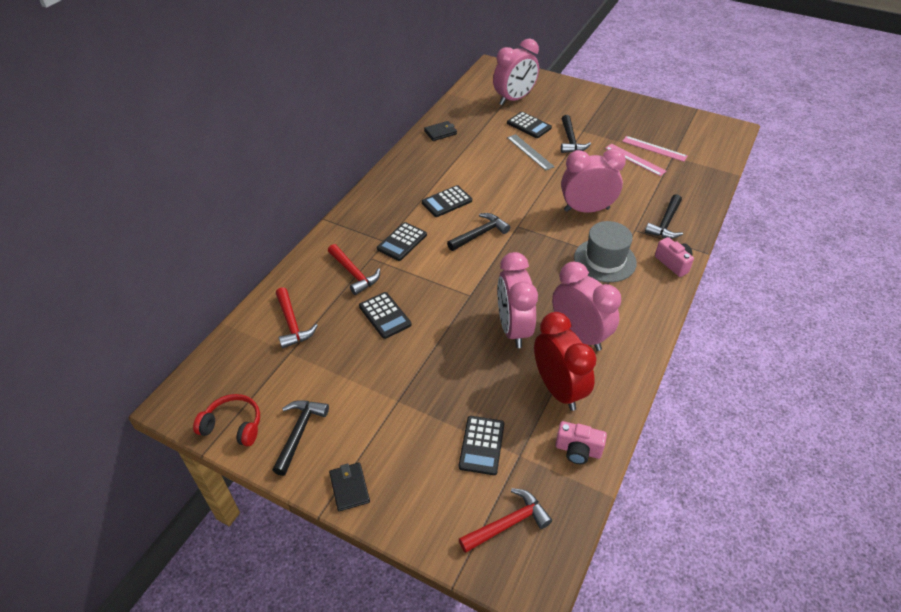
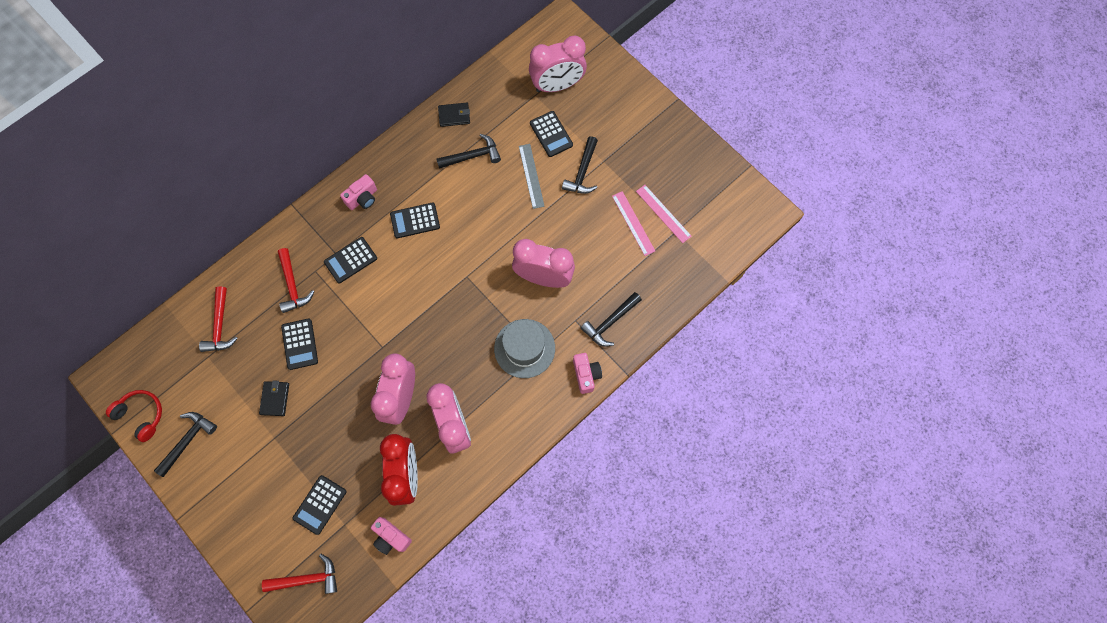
camera: 20 degrees right, 25 degrees up
black wallet [329,462,370,511] -> black wallet moved to [259,380,289,416]
black hammer [447,213,510,251] -> black hammer moved to [437,134,501,169]
none -> pink camera [340,174,377,210]

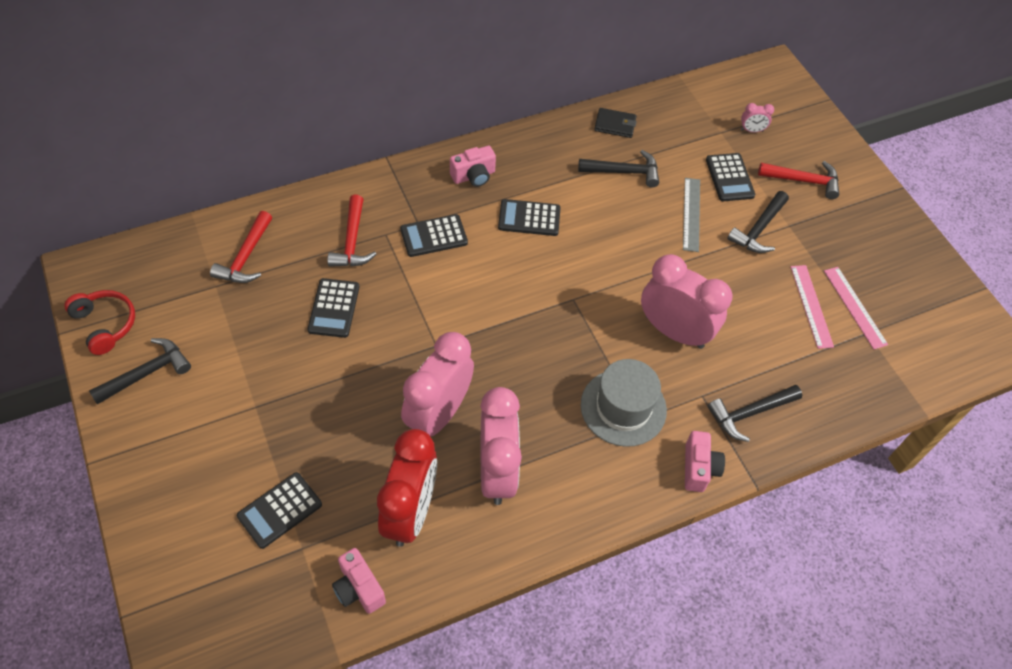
camera: 15 degrees right, 15 degrees down
black wallet [259,380,289,416] -> none
red hammer [262,554,337,594] -> red hammer moved to [758,161,839,199]
pink clock [529,36,587,92] -> pink clock [741,103,774,132], size x0.41

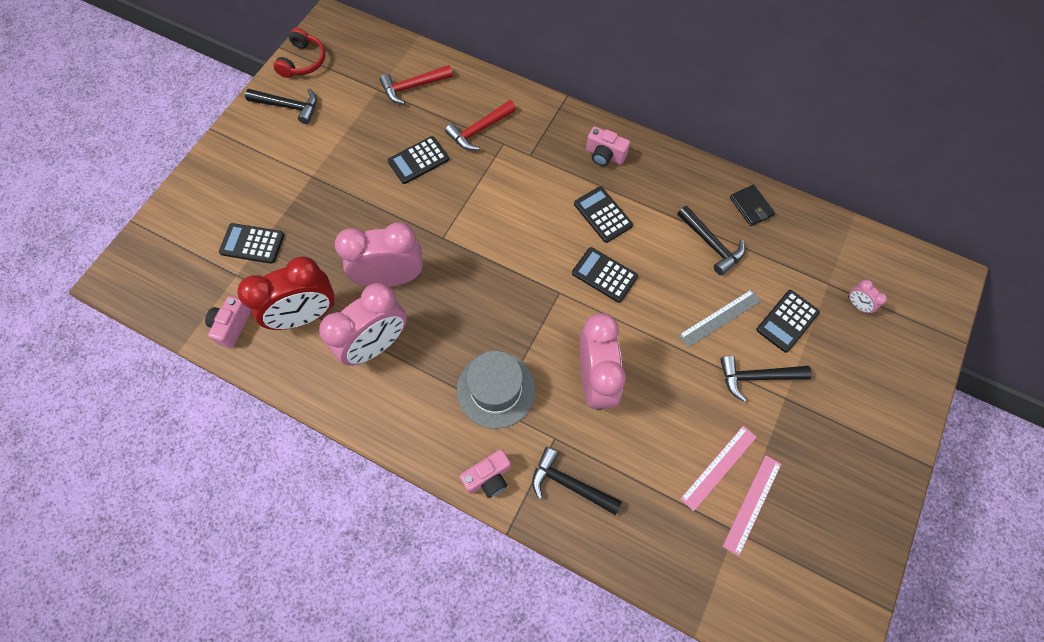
camera: 55 degrees right, 10 degrees up
black calculator [400,214,468,257] -> black calculator moved to [572,247,638,303]
red hammer [758,161,839,199] -> none

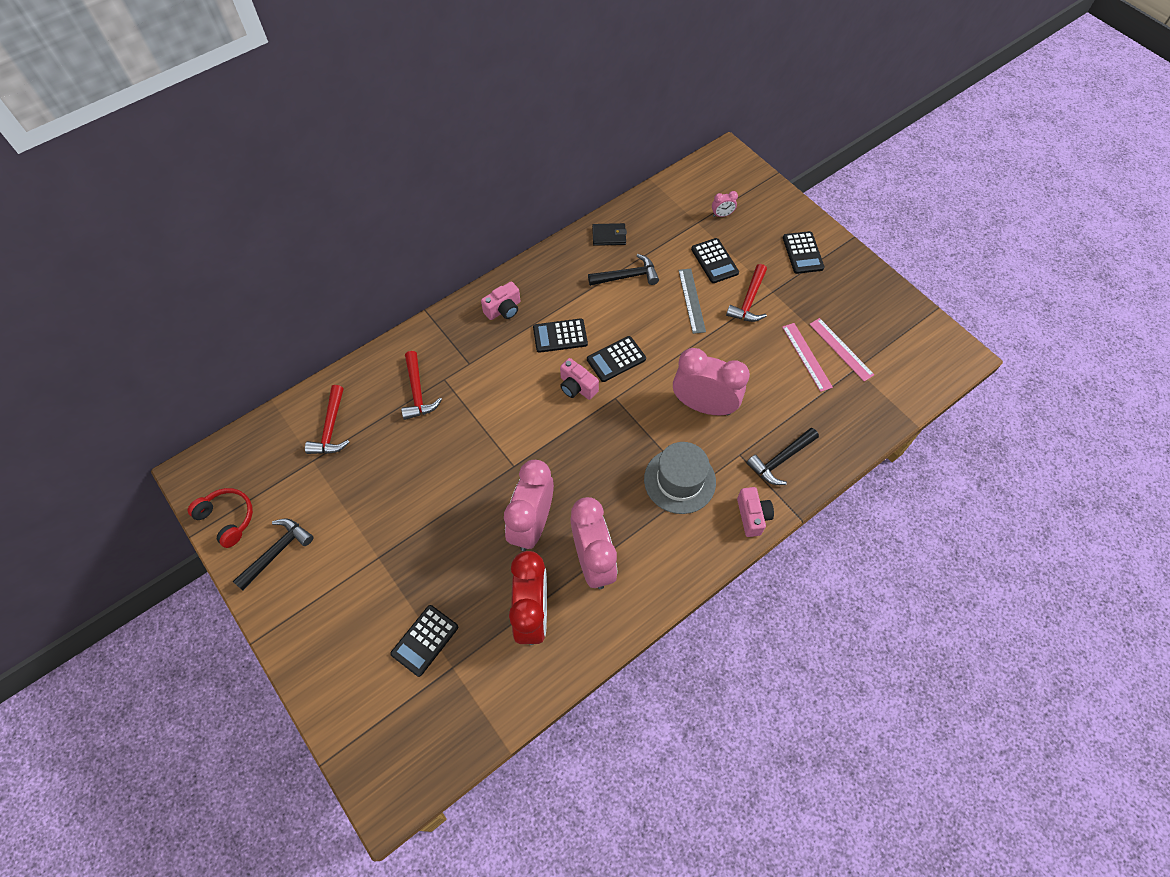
camera: 65 degrees left, 5 degrees down
pink camera [205,296,251,348] -> pink camera moved to [560,358,599,400]
black calculator [388,136,449,184] -> black calculator moved to [783,231,825,274]
black hammer [720,356,812,402] -> red hammer [726,264,767,322]

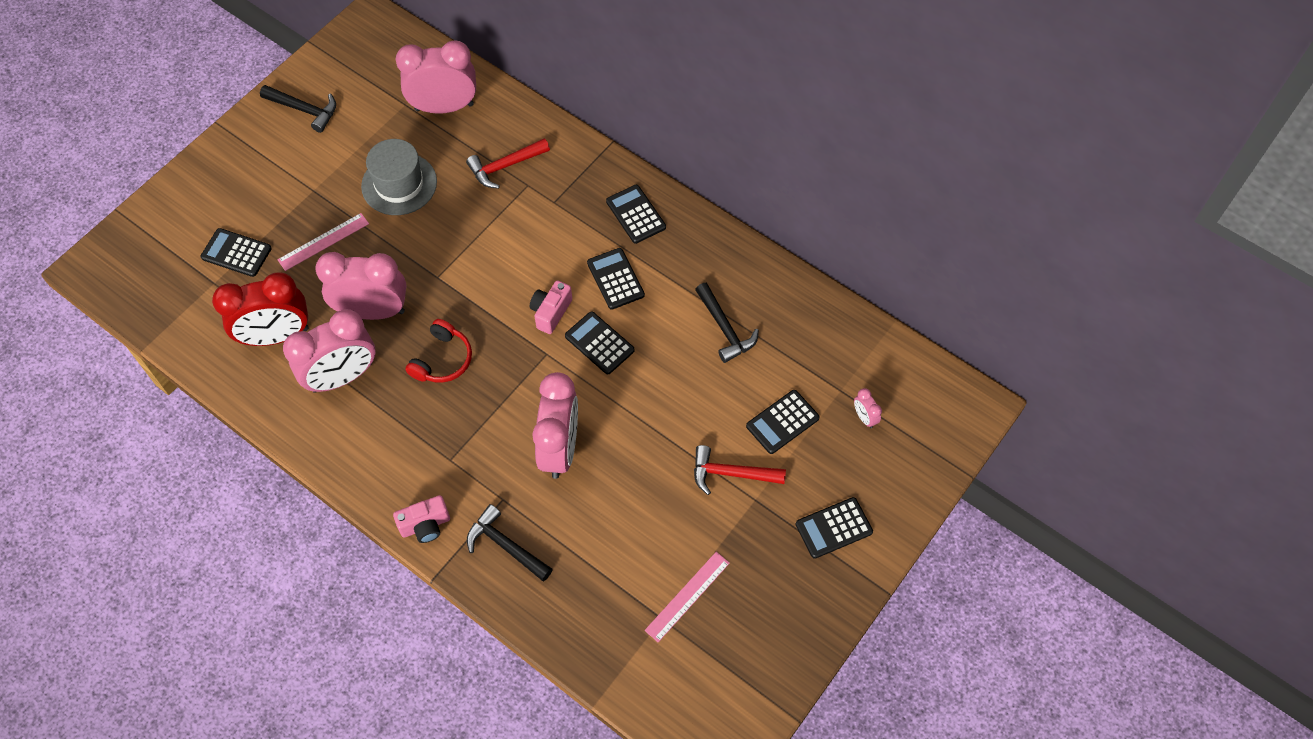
camera: 75 degrees right, 0 degrees up
red headphones [188,488,253,548] -> red headphones moved to [405,319,472,383]
red hammer [305,385,350,454] -> pink clock [396,40,476,114]
pink camera [481,281,520,320] -> black calculator [606,185,666,244]
black wallet [592,223,627,246] -> none
grey hat [644,442,716,514] -> grey hat moved to [361,139,437,215]
grey ruler [678,269,706,334] -> none
pink ruler [782,323,833,392] -> pink ruler moved to [277,213,369,271]

